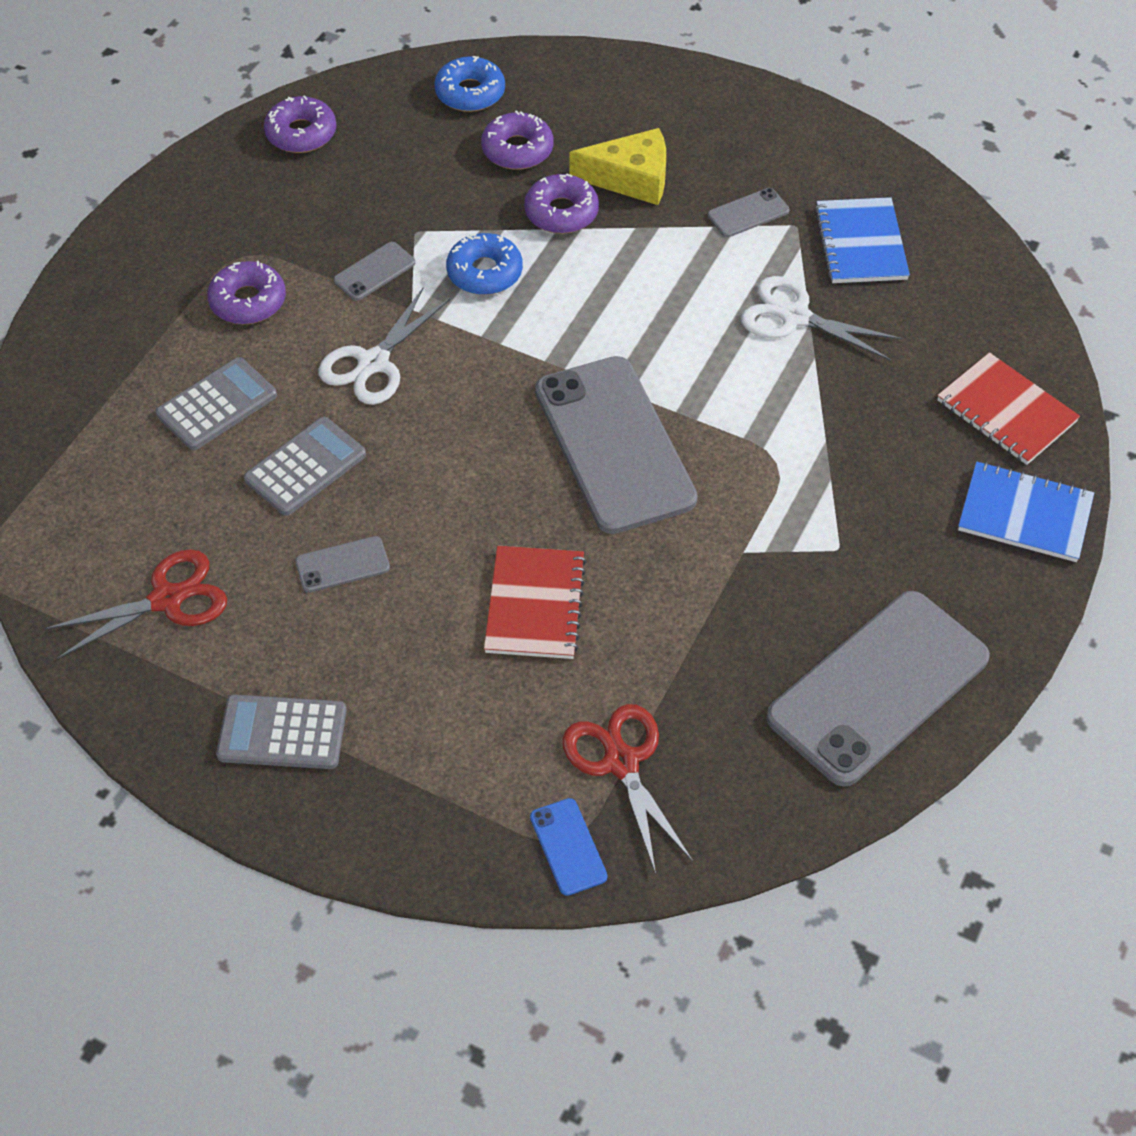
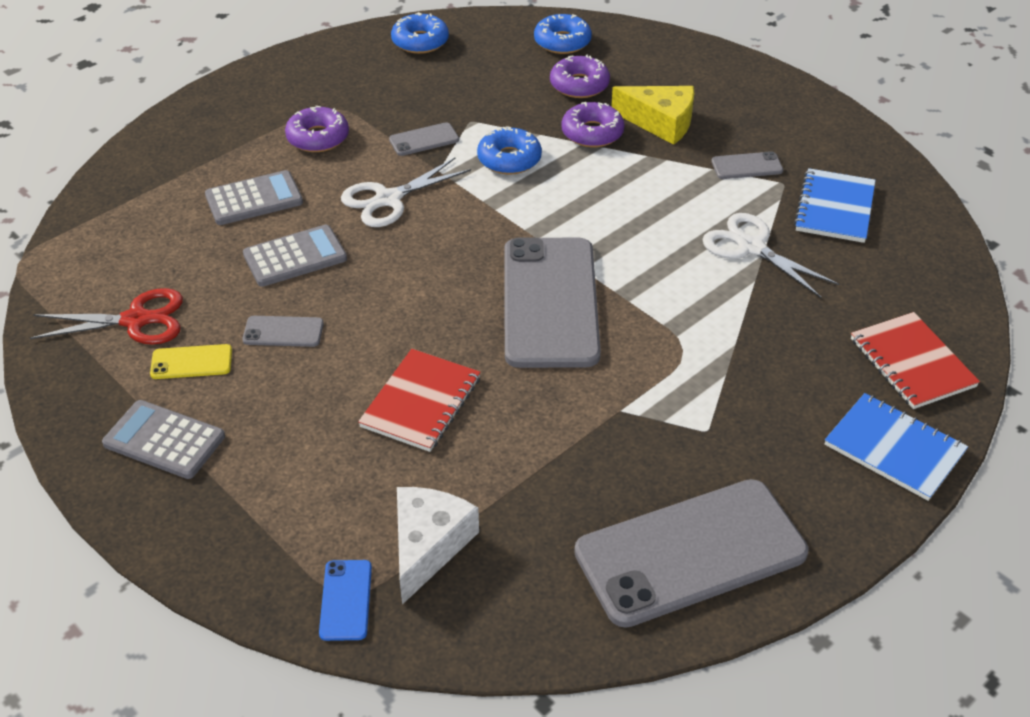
camera: 20 degrees right, 10 degrees down
purple donut [264,95,336,153] -> blue donut [391,12,449,54]
red scissors [562,704,693,874] -> white cheese [397,487,479,605]
none -> yellow phone [150,344,232,379]

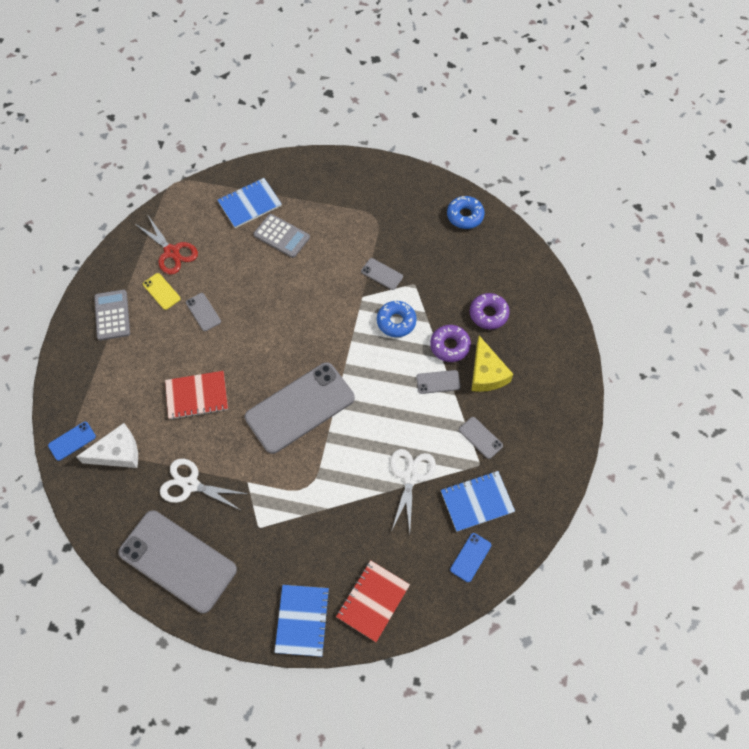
camera: 55 degrees right, 20 degrees up
grey calculator [243,225,347,287] -> none
purple donut [285,106,349,152] -> none
white scissors [341,158,471,227] -> white scissors moved to [160,459,247,511]
blue donut [534,14,592,54] -> none
none -> blue notebook [218,178,282,228]
none -> grey phone [416,370,461,394]
none -> blue phone [450,533,491,582]

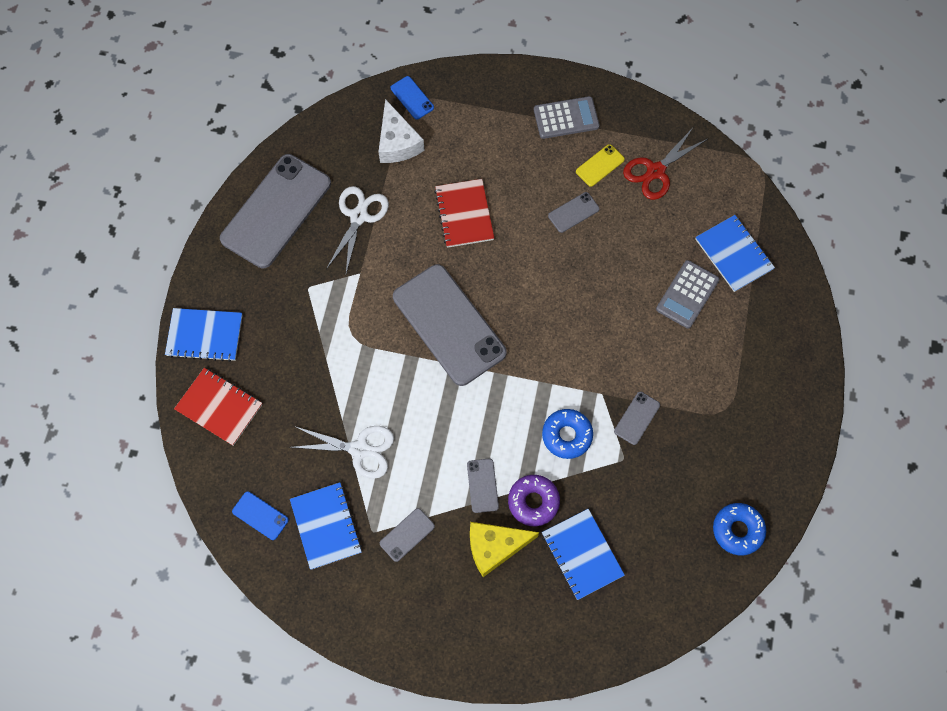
camera: 90 degrees right, 5 degrees up
purple donut [470,293,510,329] -> blue notebook [542,509,625,600]

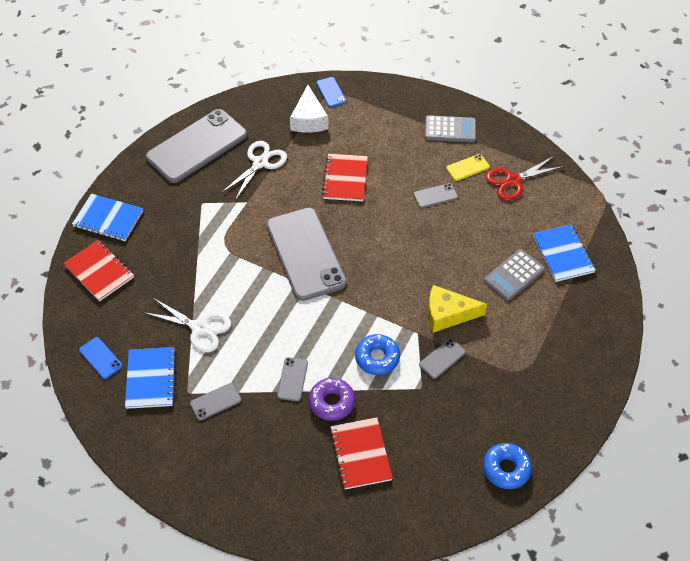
camera: 15 degrees right, 15 degrees down
yellow cheese [470,522,539,577] -> yellow cheese moved to [428,285,487,333]
blue notebook [542,509,625,600] -> red notebook [330,417,393,489]

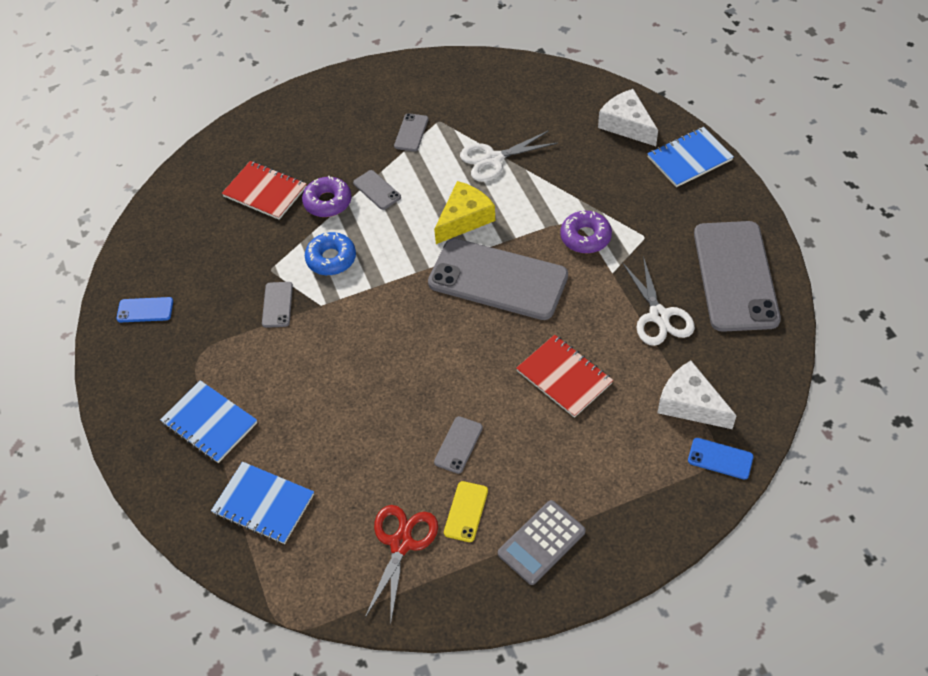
camera: 135 degrees right, 0 degrees up
red notebook [63,240,134,302] -> white cheese [598,89,658,146]
blue phone [79,337,123,379] -> blue phone moved to [116,297,173,322]
blue notebook [125,347,176,409] -> blue notebook moved to [160,380,258,463]
yellow cheese [428,285,487,333] -> yellow cheese moved to [434,181,495,244]
blue donut [483,443,532,489] -> none
grey calculator [484,249,545,301] -> none
none -> purple donut [560,210,612,253]

